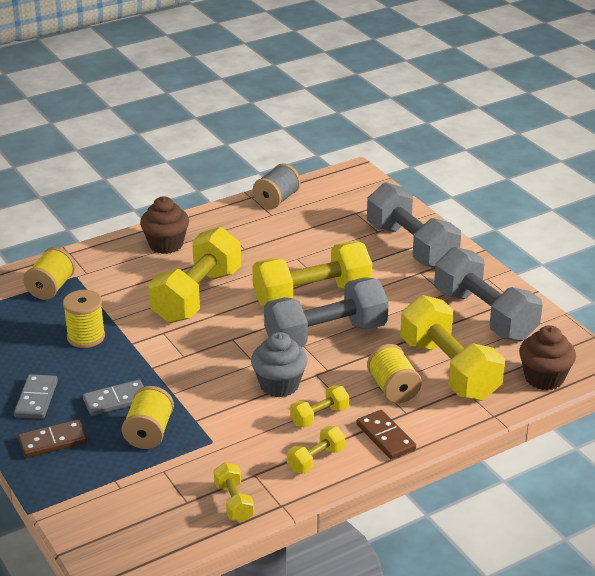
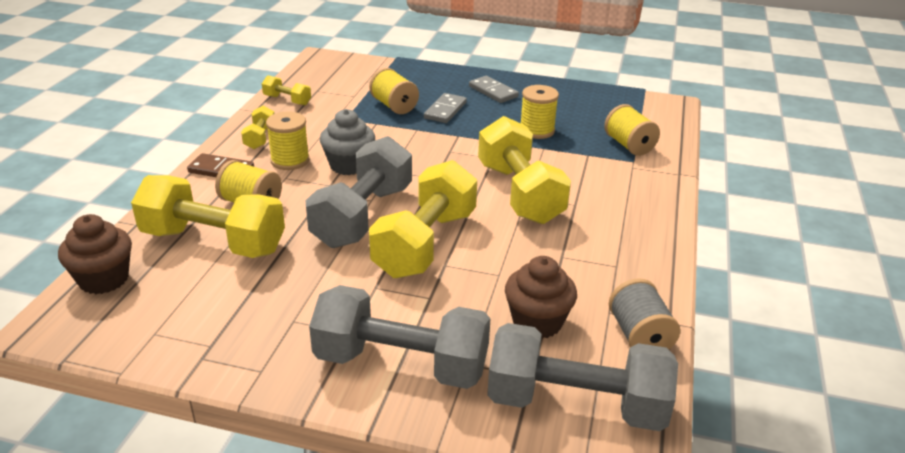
camera: 135 degrees right, 0 degrees up
brown domino [18,420,87,458] -> none
brown cupcake [140,196,189,254] -> brown cupcake moved to [505,256,577,339]
yellow dumbbell [290,385,349,427] -> yellow spool [266,112,309,170]
grey dumbbell [434,247,543,341] -> grey dumbbell moved to [487,323,678,431]

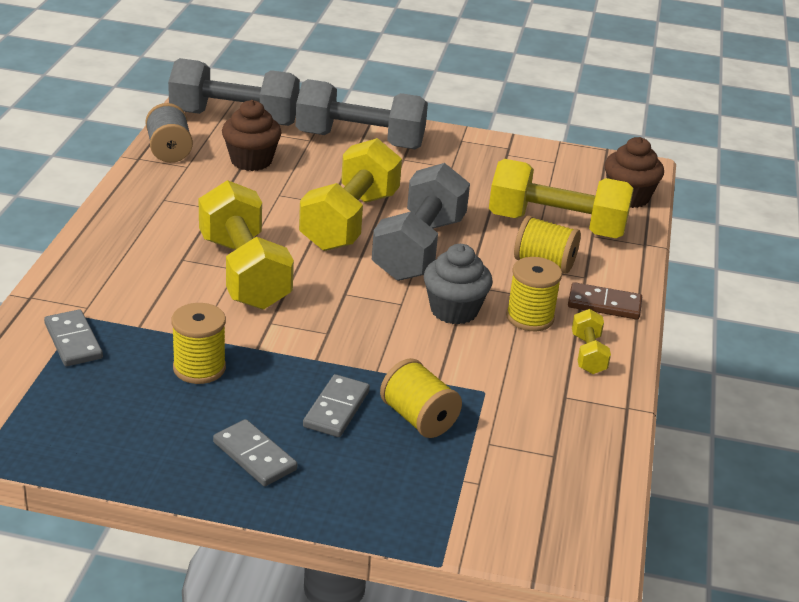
camera: 175 degrees right, 0 degrees up
yellow dumbbell [262,75,311,105] -> none
yellow spool [604,104,660,156] -> grey domino [44,309,103,366]

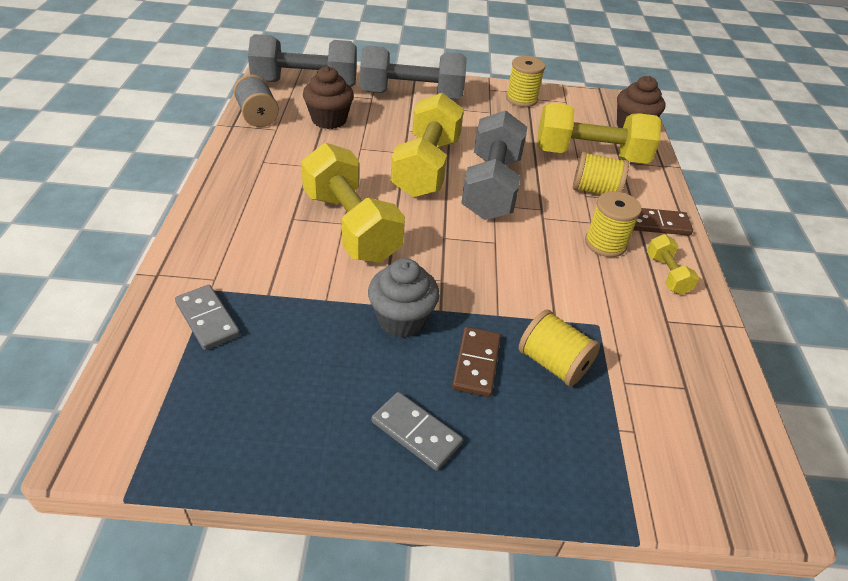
camera: 10 degrees left, 10 degrees up
yellow spool [171,303,226,384] -> yellow spool moved to [506,56,545,107]
grey domino [303,374,370,437] -> brown domino [452,327,501,397]
grey cupcake [424,244,493,325] -> grey cupcake moved to [368,258,440,338]

